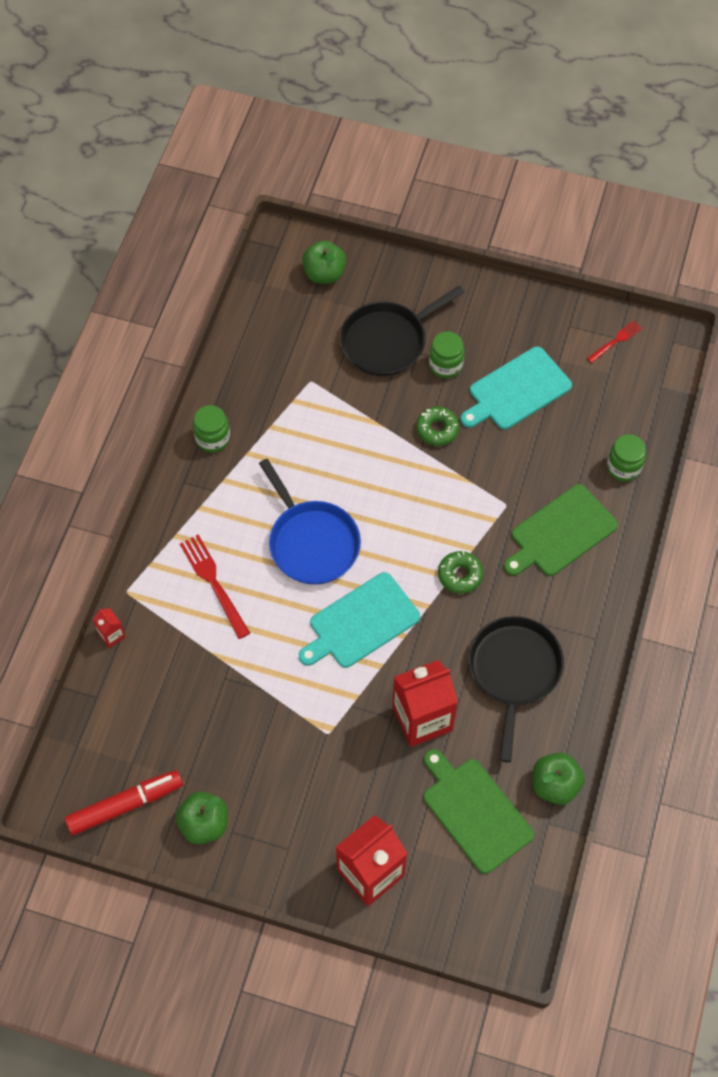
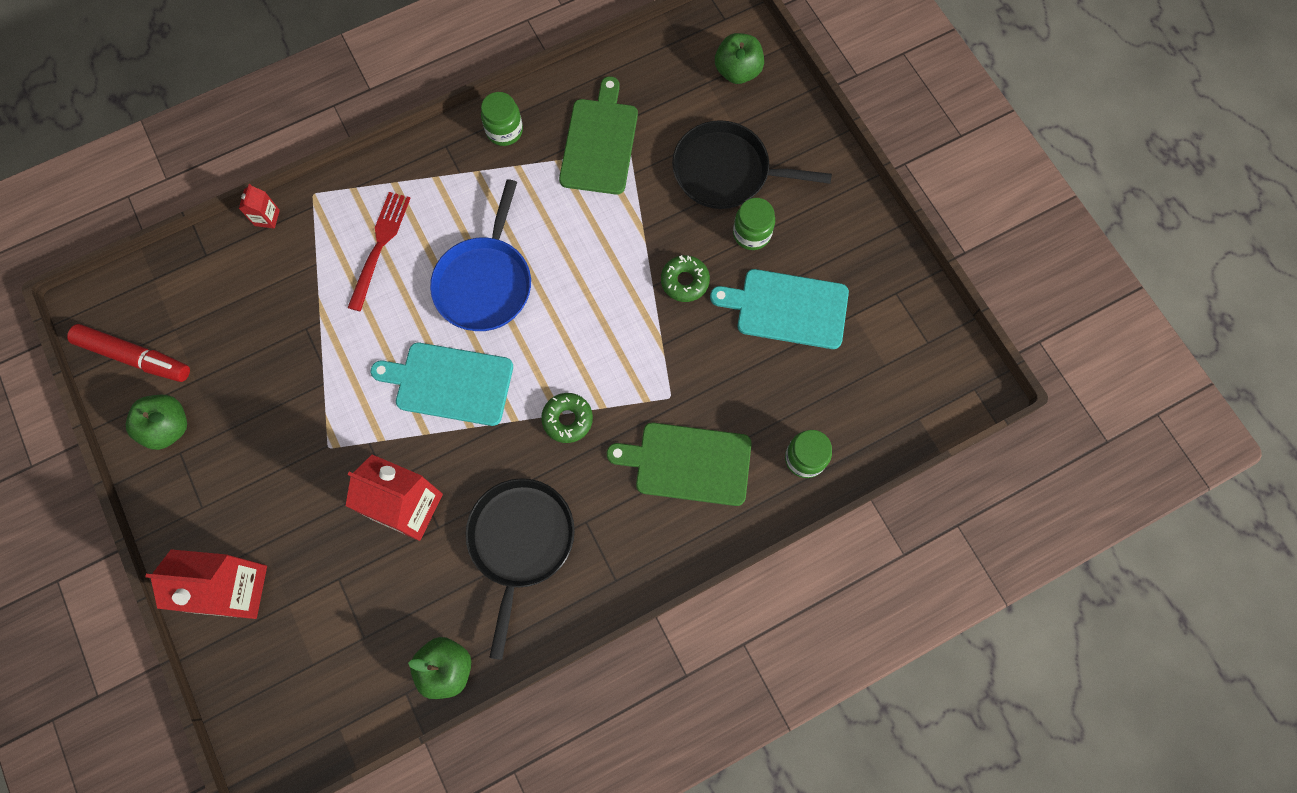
camera: 45 degrees right, 10 degrees up
green cutting board [424,749,534,874] -> green cutting board moved to [559,76,638,195]
black pan [469,616,564,762] -> black pan turned 45 degrees counterclockwise [466,478,575,660]
red fork [587,321,642,363] -> none

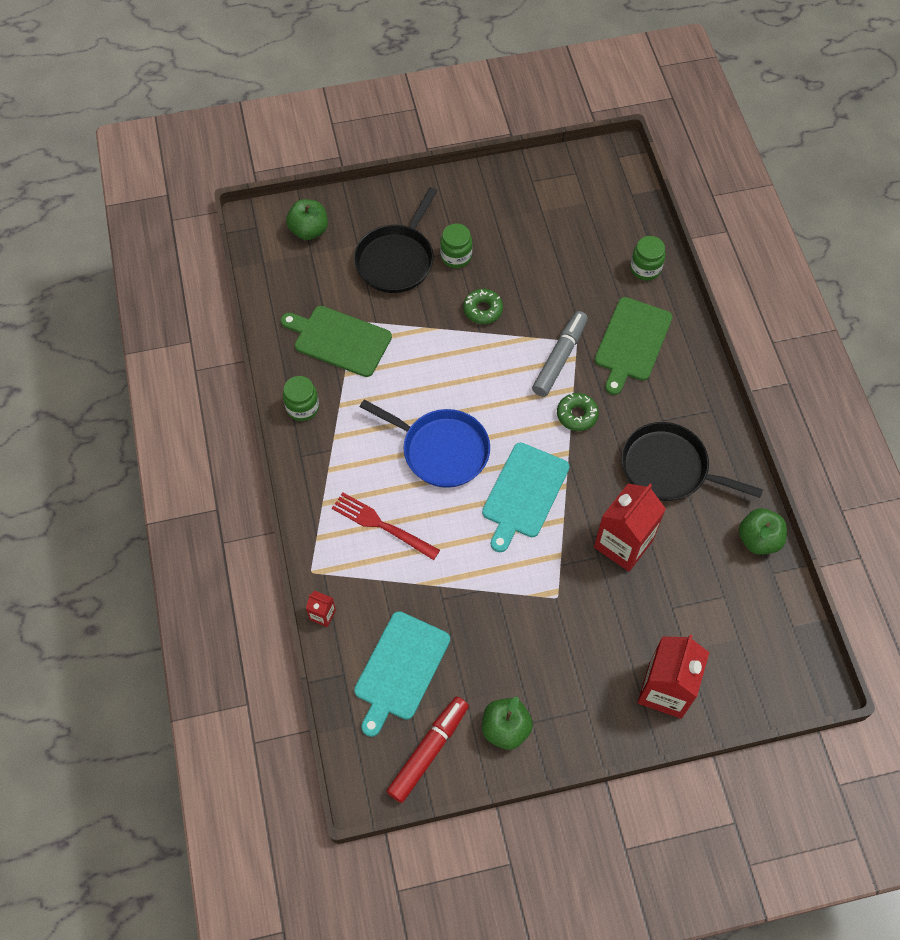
camera: 75 degrees left, 10 degrees down
turquoise cutting board [710,269,849,349] -> turquoise cutting board moved to [354,611,450,737]
none -> grey marker [532,311,588,397]

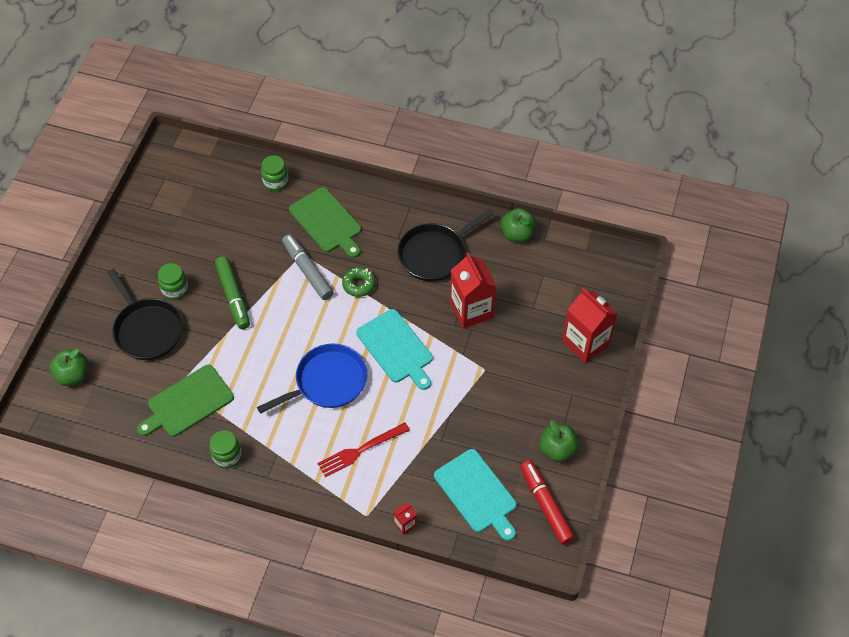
camera: 60 degrees left, 5 degrees down
green donut [463,289,503,324] -> green marker [215,256,250,329]

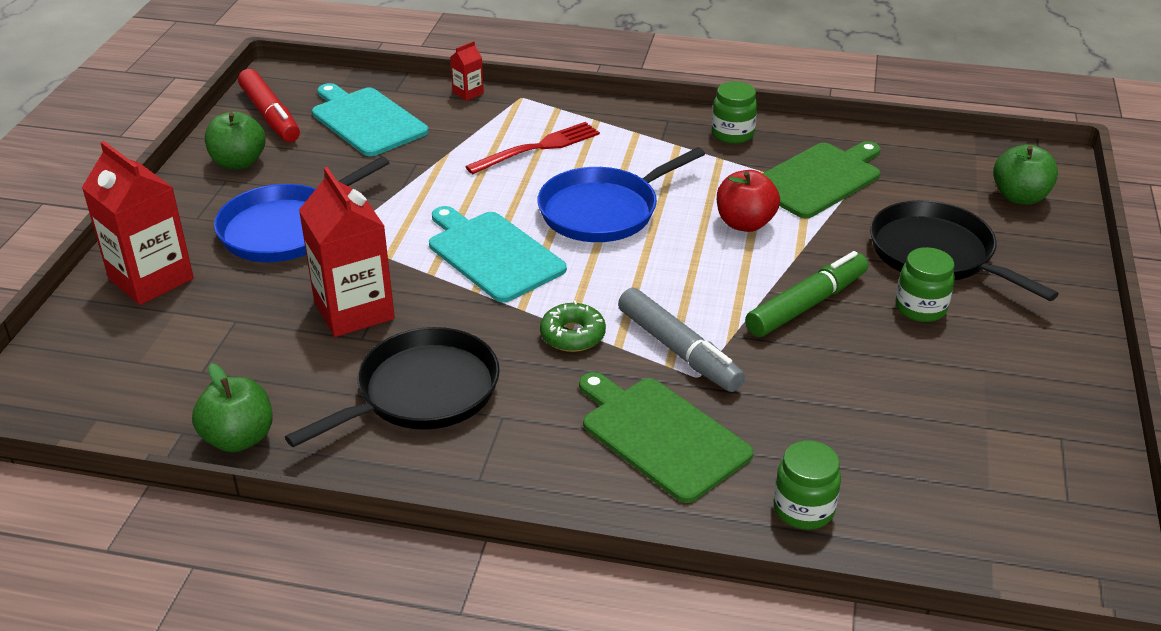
camera: 175 degrees right, 20 degrees down
green marker [215,256,250,329] -> green marker turned 75 degrees clockwise [745,251,868,337]
none -> blue pan [214,156,390,262]
none -> red apple [717,170,780,232]

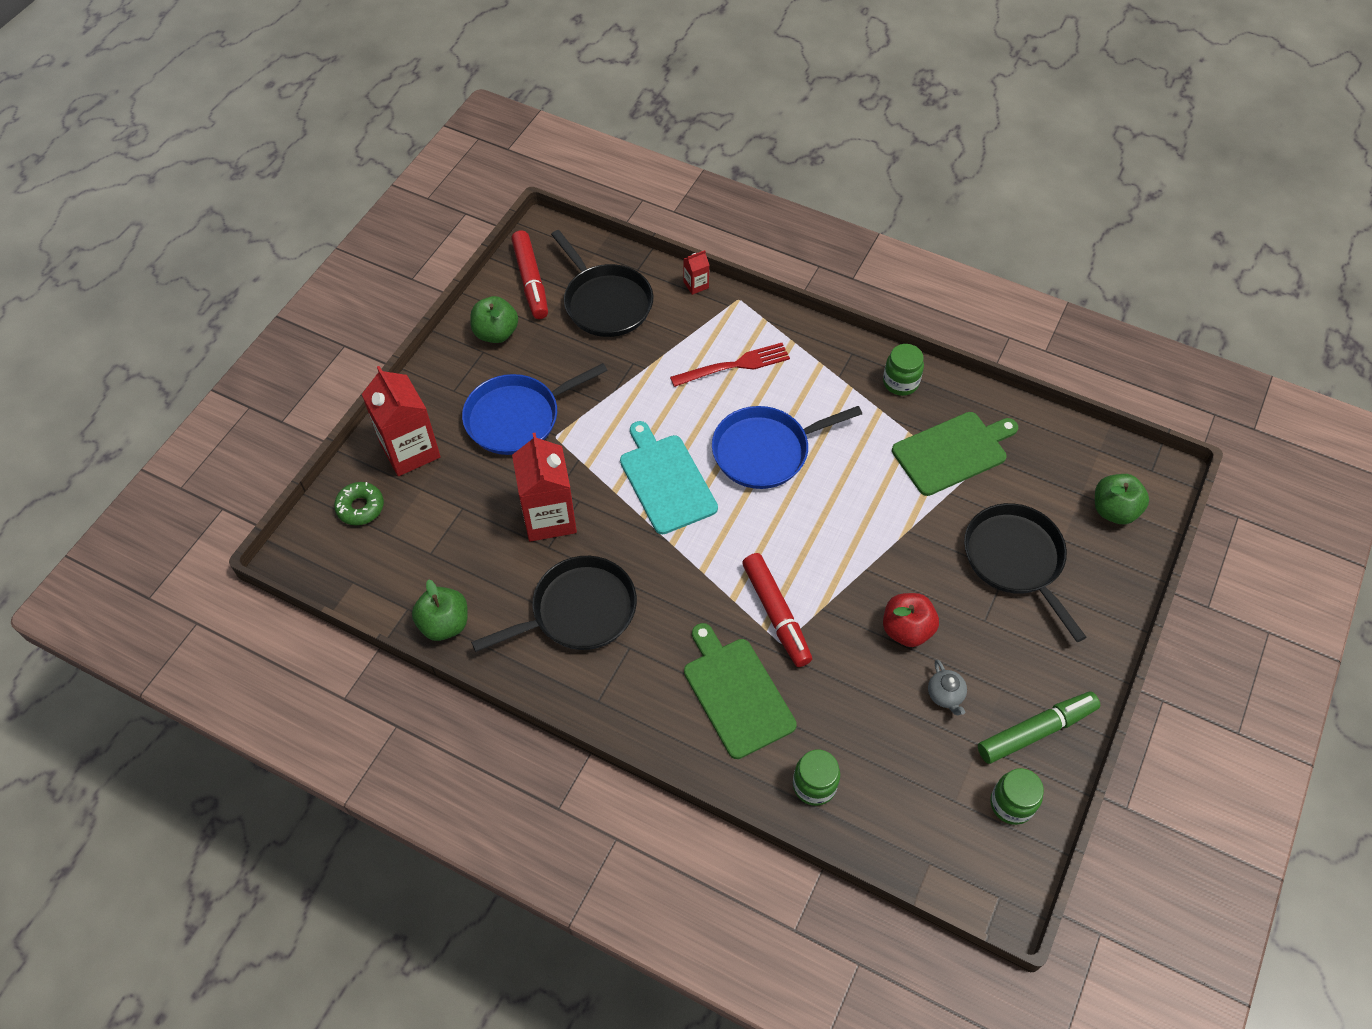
camera: 15 degrees right, 20 degrees up
turquoise cutting board [312,83,429,156] -> black pan [551,230,653,337]
green donut [540,301,606,352] -> green donut moved to [334,482,384,525]
grey marker [618,288,745,392] -> red marker [742,553,812,667]
red apple [717,170,780,232] -> red apple moved to [883,593,939,647]
green marker [745,251,868,337] -> green marker moved to [978,691,1101,764]
green jar [896,247,955,322] -> green jar moved to [990,768,1044,825]
none -> grey teapot [928,660,967,715]

